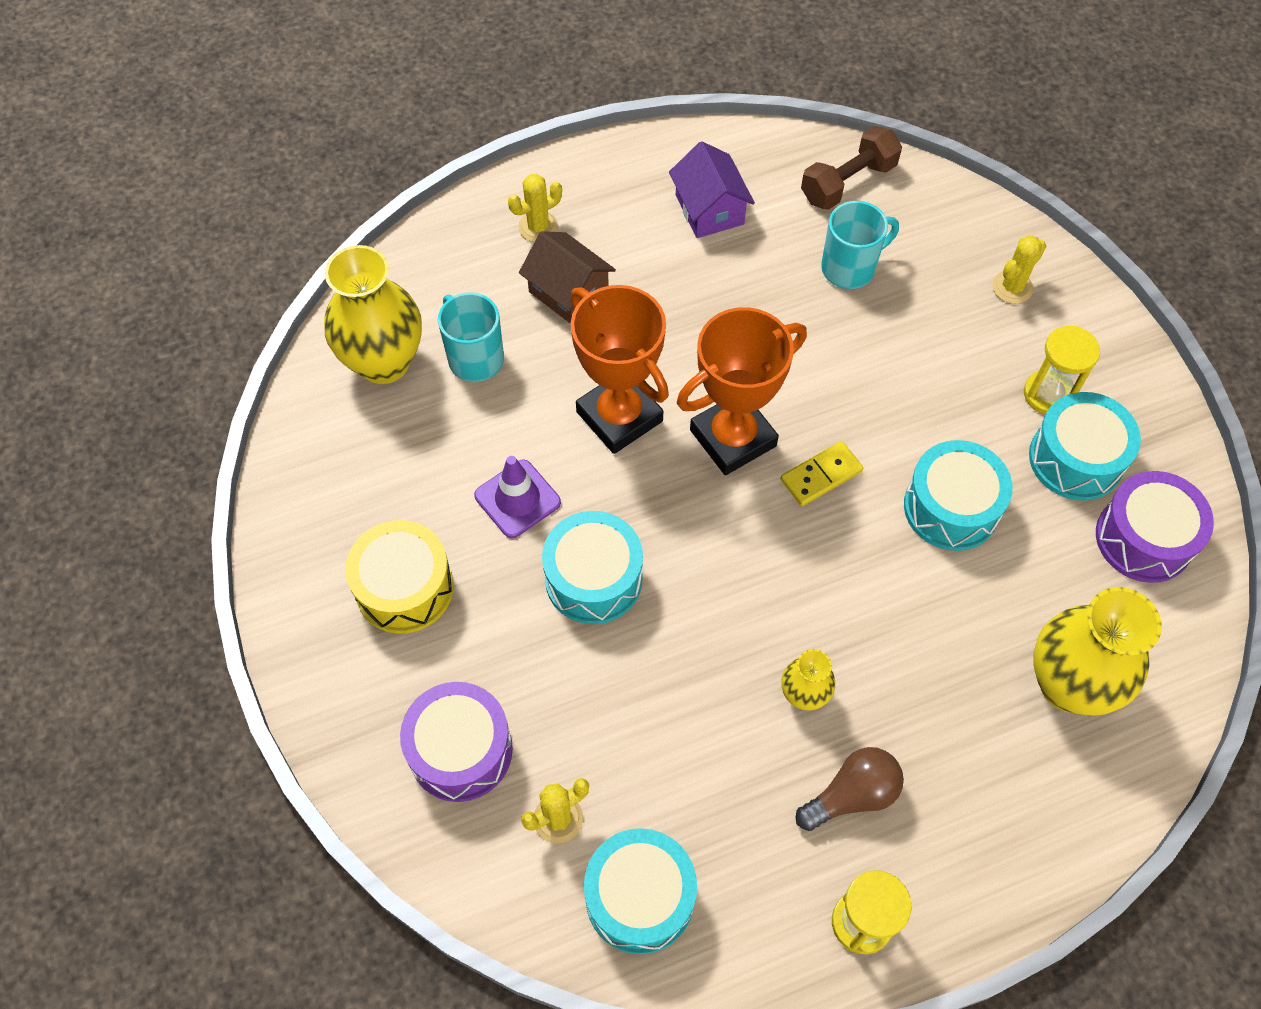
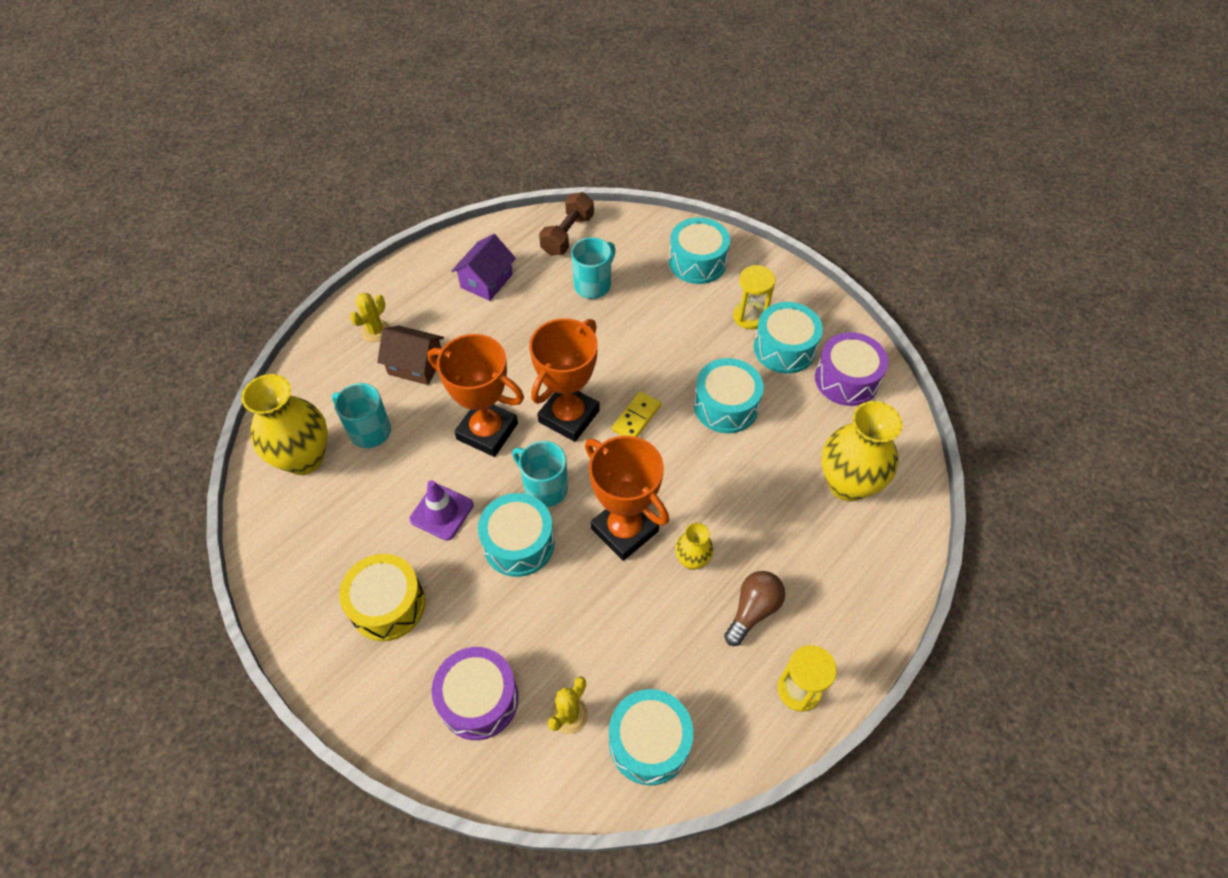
camera: 25 degrees left, 5 degrees down
purple house [669,141,755,238] -> purple house turned 75 degrees clockwise [451,234,516,301]
yellow cactus [992,235,1046,304] -> turquoise drum [669,217,730,284]
none -> turquoise mug [512,441,568,507]
none -> orange trophy [585,436,669,561]

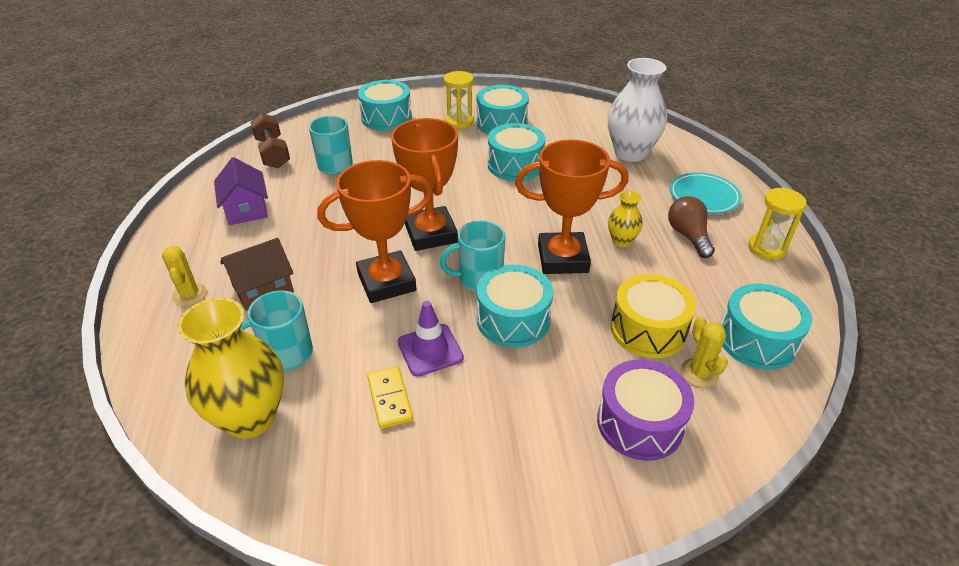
camera: 50 degrees left, 15 degrees down
yellow drum [339,554,425,641] -> yellow drum moved to [611,274,696,358]
yellow domino [612,391,661,437] -> yellow domino moved to [367,366,413,429]
purple drum [815,332,888,406] -> none
yellow vase [822,401,903,502] -> white vase [608,58,667,162]
none -> turquoise plate [670,172,742,214]

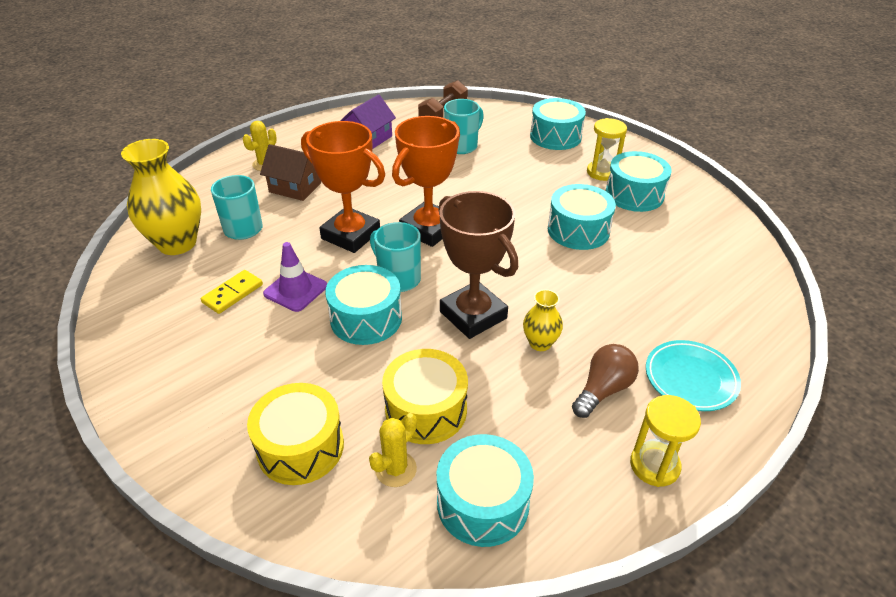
camera: 55 degrees right, 0 degrees up
orange trophy [515,139,628,274] -> brown trophy [438,191,518,339]
purple drum [597,359,694,461] -> yellow drum [247,383,344,485]
white vase [608,58,667,162] -> none

